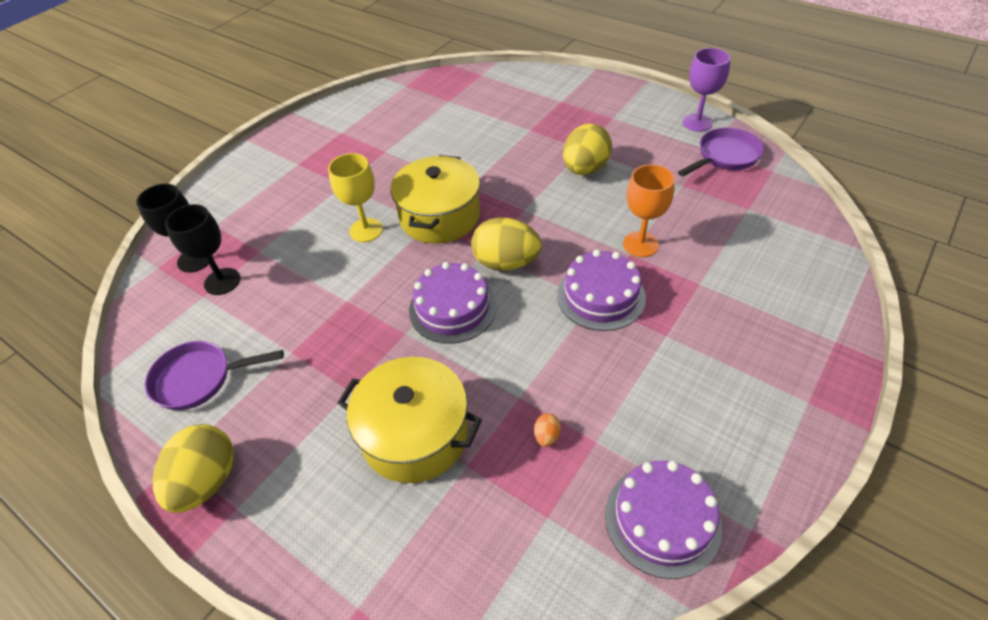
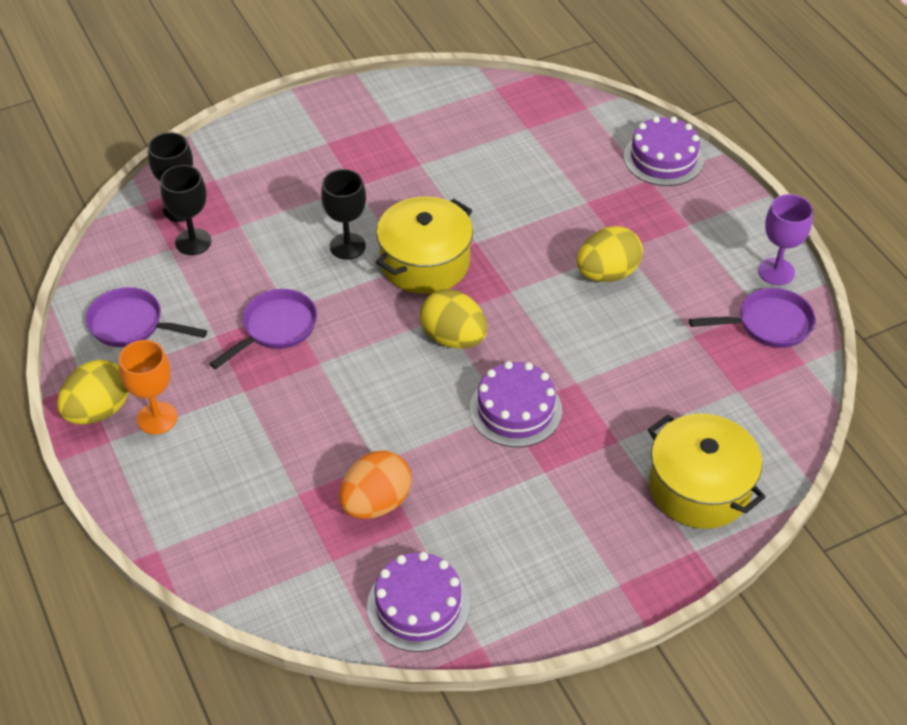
camera: 25 degrees right, 0 degrees up
yellow goblet [328,153,383,242] -> black goblet [321,169,366,260]
yellow pot [338,357,482,483] -> yellow pot moved to [648,414,766,529]
purple cake [409,262,497,344] -> purple cake moved to [624,116,704,186]
orange egg [534,413,561,447] -> orange egg [339,451,411,519], size x2.45
orange goblet [623,164,675,257] -> orange goblet moved to [119,340,177,434]
none -> purple pan [209,289,317,369]

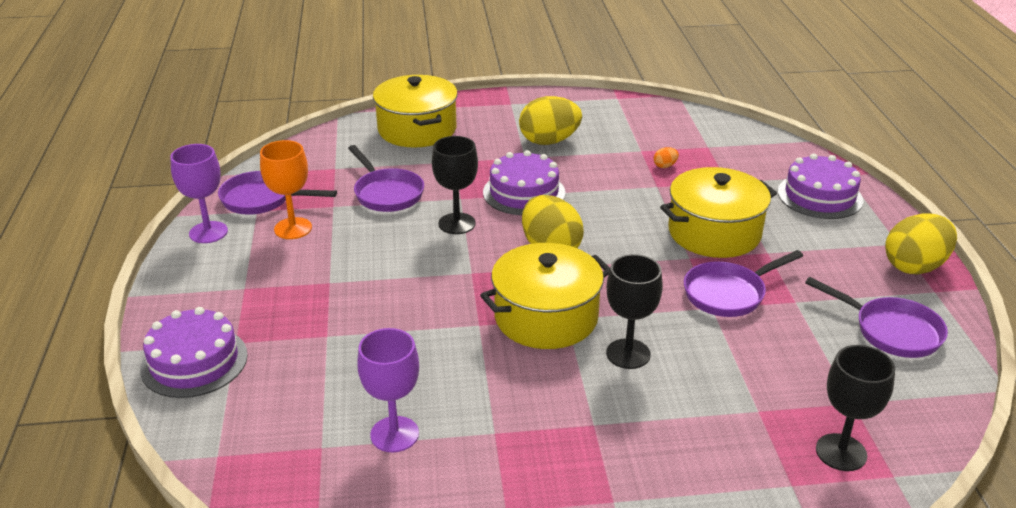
camera: 160 degrees left, 15 degrees down
orange goblet [119,340,177,434] -> orange goblet moved to [260,140,312,239]
black goblet [160,165,211,255] -> black goblet moved to [432,136,478,234]
orange egg [339,451,411,519] -> orange egg [654,147,679,168], size x0.41
purple cake [367,552,470,652] -> purple cake moved to [778,154,863,219]
yellow egg [577,226,643,282] -> yellow egg moved to [519,96,582,145]
none -> purple pan [348,145,424,212]
none -> purple goblet [357,328,419,452]
none -> yellow pot [660,167,777,258]

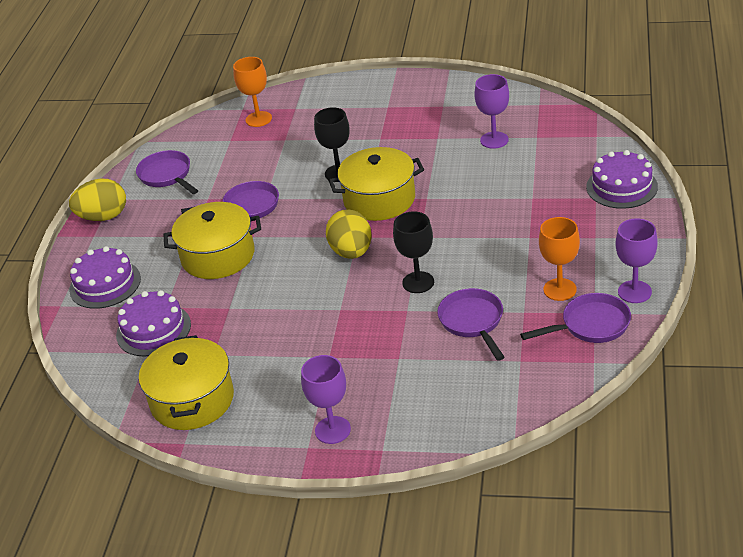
camera: 160 degrees left, 5 degrees up
purple pan [218,171,337,215] -> purple pan turned 45 degrees counterclockwise [520,293,631,343]
yellow pot [373,75,458,147] -> yellow pot moved to [139,335,234,430]
purple cake [483,150,566,215] -> purple cake moved to [116,290,191,357]
yellow egg [519,96,582,145] -> none
orange egg [654,147,679,168] -> none
black goblet [816,345,895,471] -> orange goblet [233,57,272,127]
none -> purple goblet [301,355,351,444]

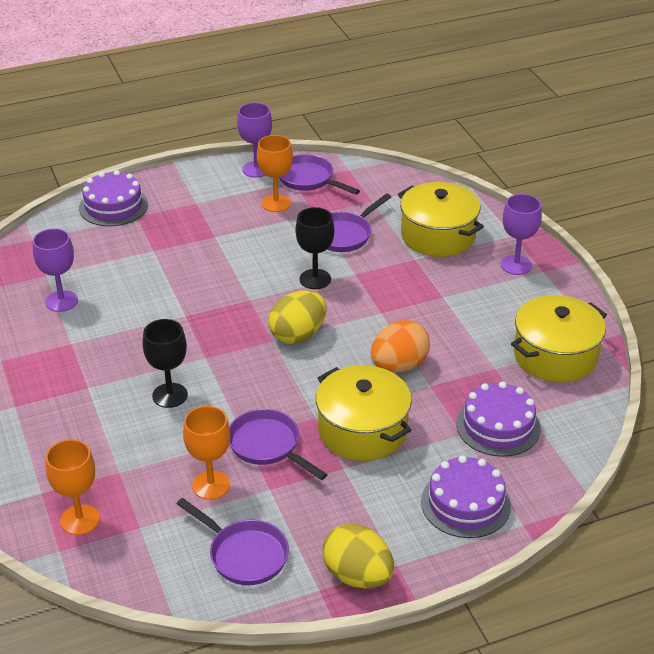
camera: 125 degrees left, 0 degrees up
purple pan [136,150,198,194] -> purple pan turned 75 degrees counterclockwise [176,498,289,585]
yellow pot [328,147,424,221] -> yellow pot moved to [398,182,484,257]
none -> orange goblet [183,406,230,500]
none -> orange egg [371,320,430,373]

